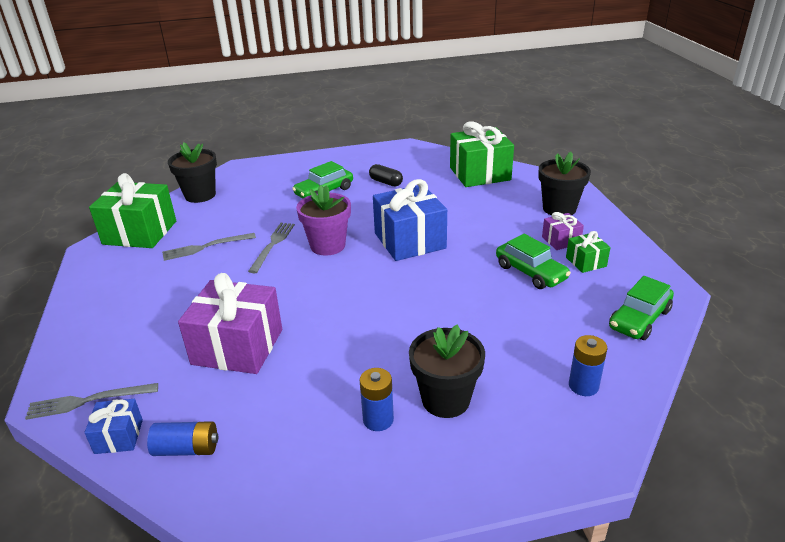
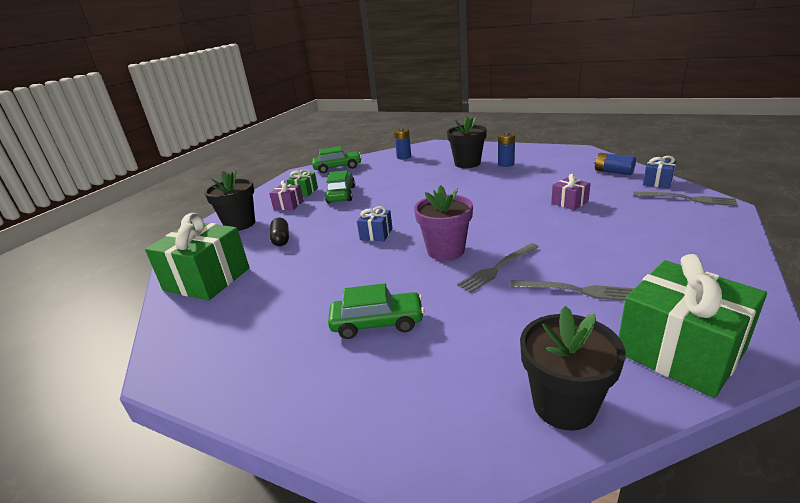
camera: 140 degrees left, 5 degrees down
purple gift [178,273,282,374] -> purple gift [551,174,591,210], size x0.49
black capsule [369,164,403,187] -> black capsule moved to [270,218,289,246]
blue gift [373,179,447,261] -> blue gift [357,206,393,241], size x0.49

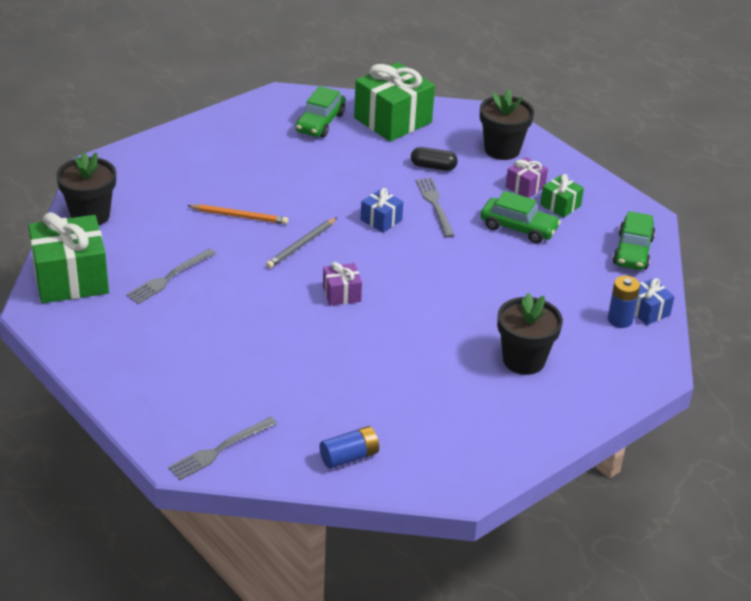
camera: 110 degrees right, 10 degrees up
green car [328,283,424,339] -> green car moved to [296,86,345,138]
purple flower pot [414,185,473,261] -> grey pencil [266,217,337,269]
grey fork [457,243,539,293] -> grey fork moved to [416,178,455,238]
blue battery [498,132,515,167] -> none
purple gift [551,174,591,210] -> purple gift moved to [323,262,362,306]
blue gift [643,156,677,188] -> blue gift moved to [634,278,675,325]
none -> orange pencil [187,204,288,224]

